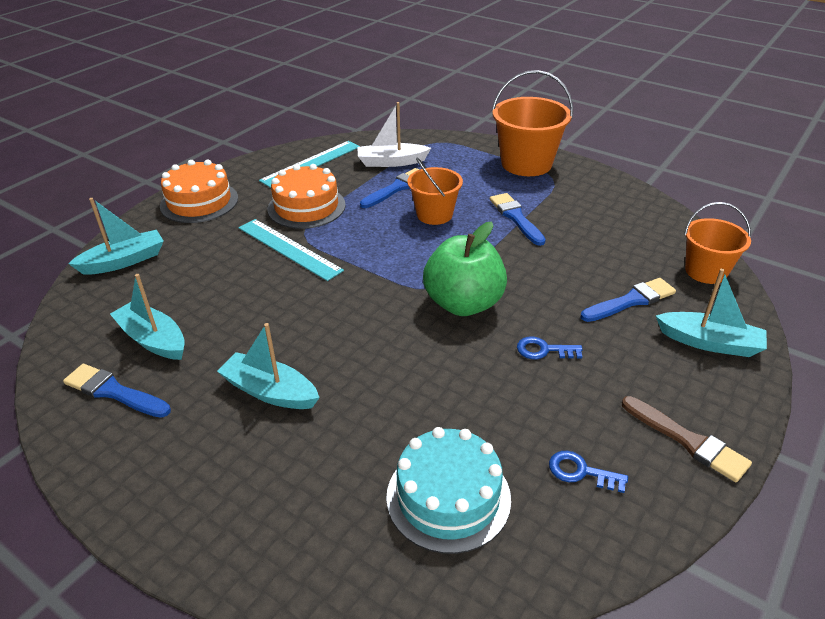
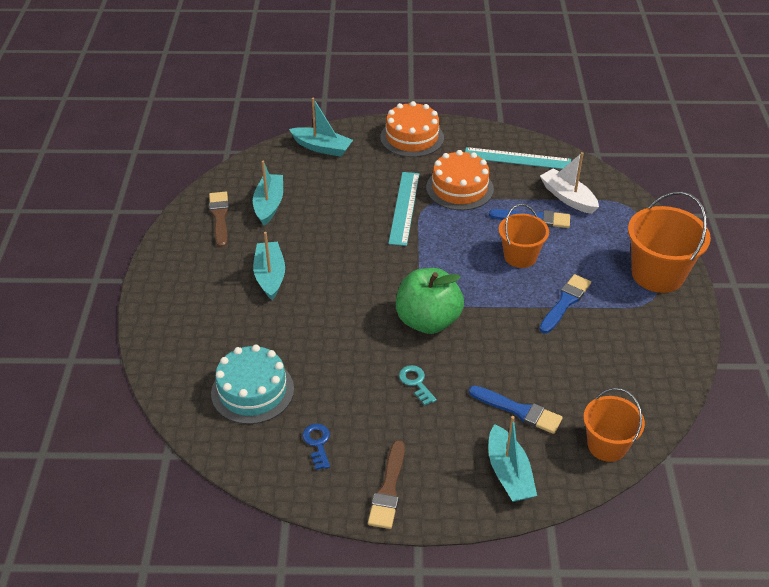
camera: 55 degrees right, 5 degrees up
blue brush [63,364,171,418] -> brown brush [209,192,229,248]
blue key [517,336,583,359] -> turquoise key [399,365,437,406]

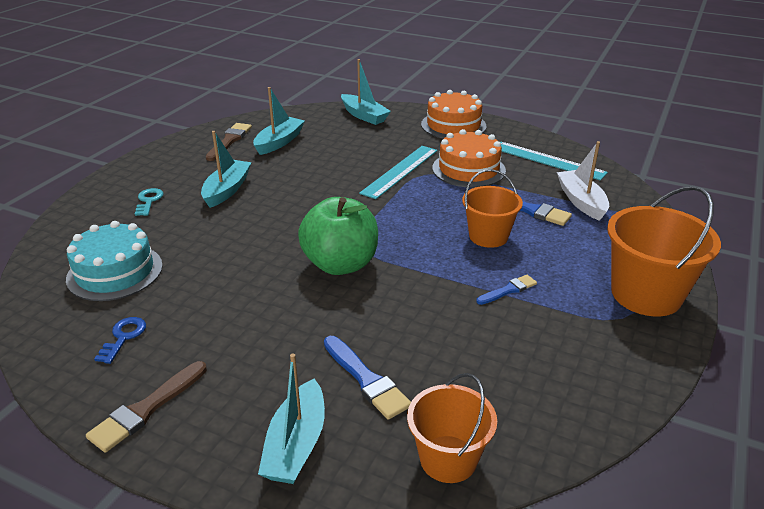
camera: 25 degrees right, 10 degrees down
turquoise key [399,365,437,406] -> turquoise key moved to [135,188,164,216]
blue brush [539,274,591,334] -> blue brush [476,275,537,305], size x0.64

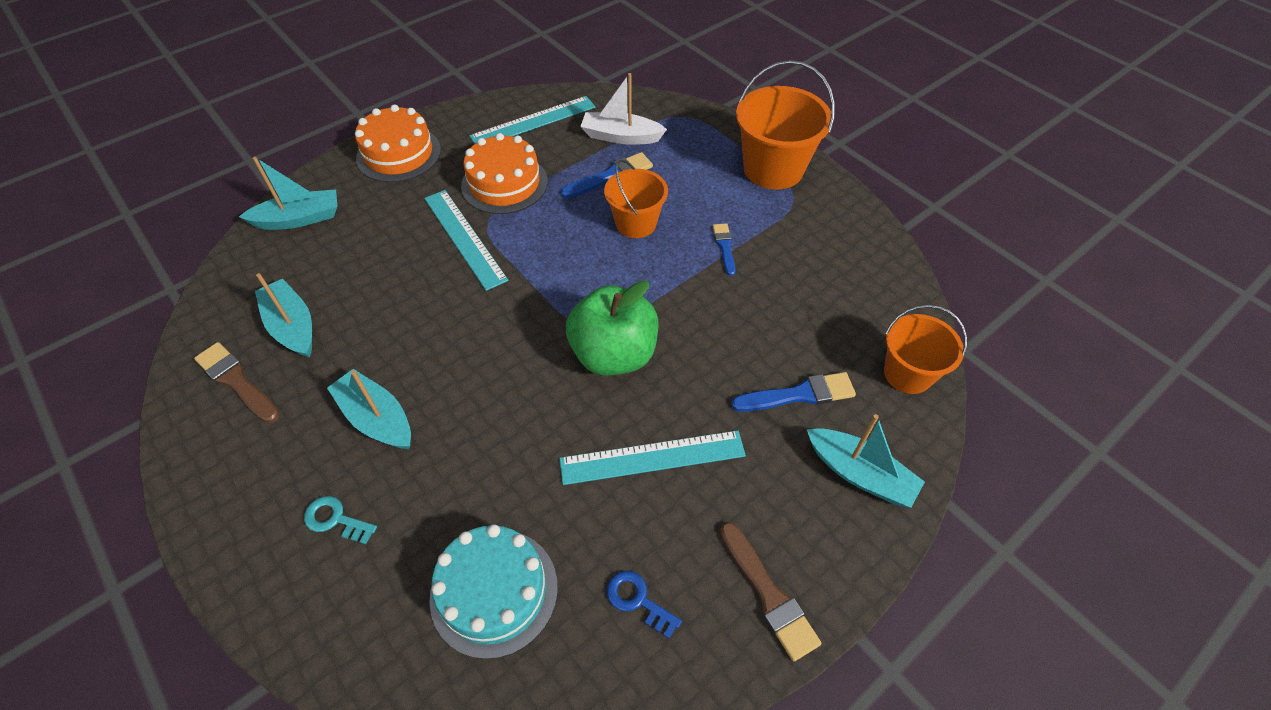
camera: 65 degrees left, 20 degrees up
none -> turquoise ruler [559,430,746,485]

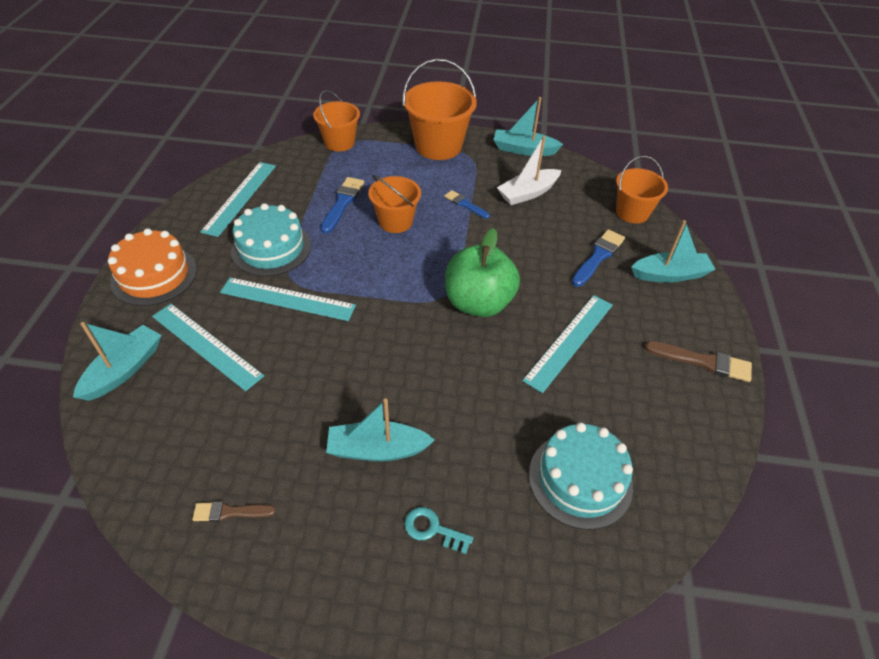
camera: 45 degrees left, 5 degrees down
brown brush [194,342,280,423] -> brown brush [192,501,276,522], size x0.64
turquoise boat [255,273,312,358] -> turquoise boat moved to [493,97,563,156]
turquoise key [304,496,377,544] -> turquoise key turned 45 degrees clockwise [404,507,473,554]
orange cake [461,133,548,214] -> turquoise cake [231,203,311,276]
white boat [580,73,667,145] -> white boat moved to [497,136,561,205]
blue key [607,571,682,639] -> none
none -> turquoise ruler [152,304,264,391]
none -> orange bucket [313,90,360,152]

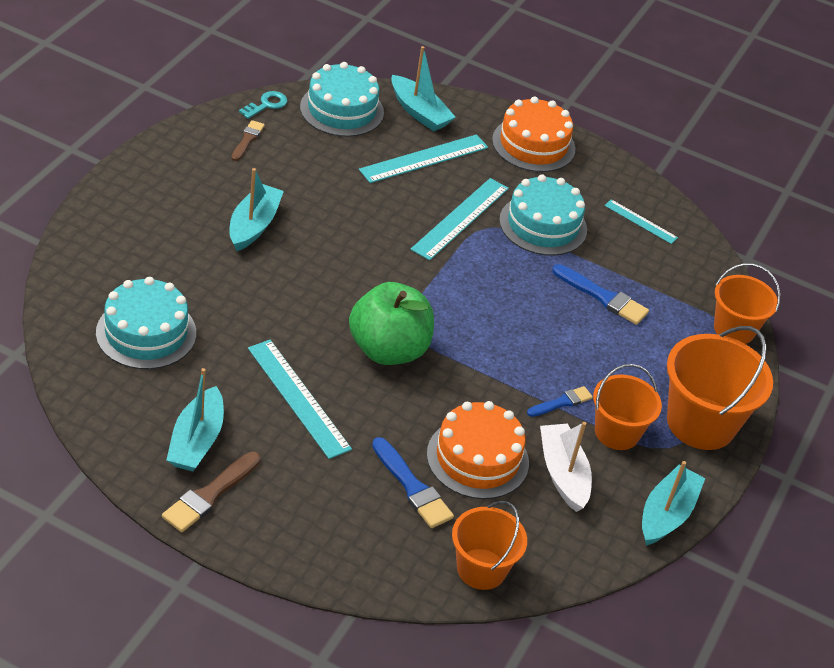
camera: 105 degrees right, 5 degrees down
turquoise ruler [200,162,276,237] -> turquoise ruler [604,199,678,244], size x0.56
orange bucket [368,175,421,233] -> orange bucket moved to [593,364,662,450]
turquoise key [404,507,473,554] -> turquoise key moved to [239,91,287,119]
turquoise boat [631,220,716,282] -> turquoise boat moved to [166,368,224,472]
none -> turquoise cake [300,62,384,137]
none -> orange cake [427,401,529,499]

